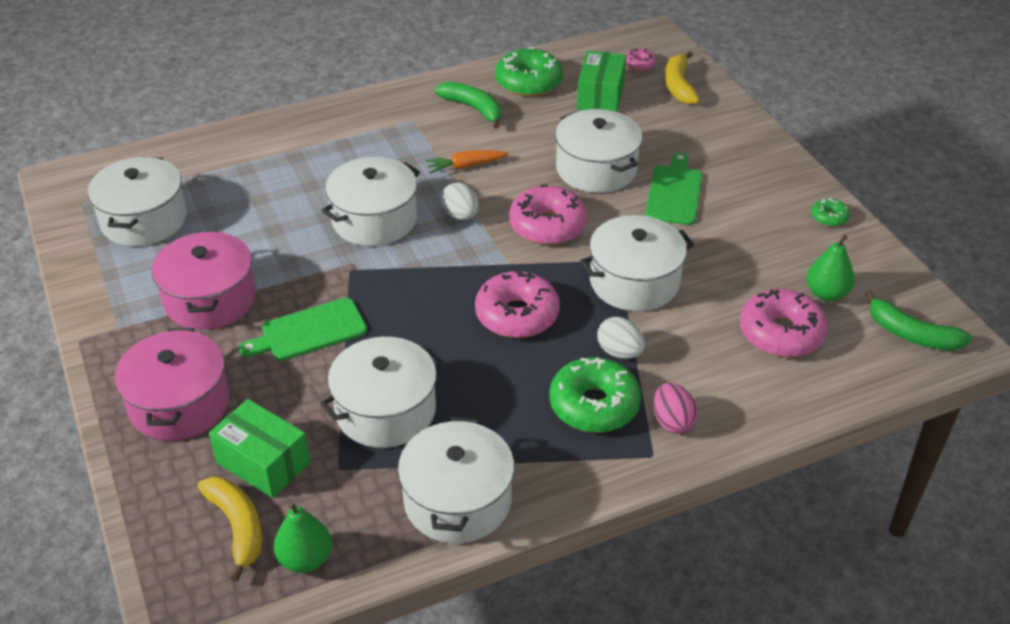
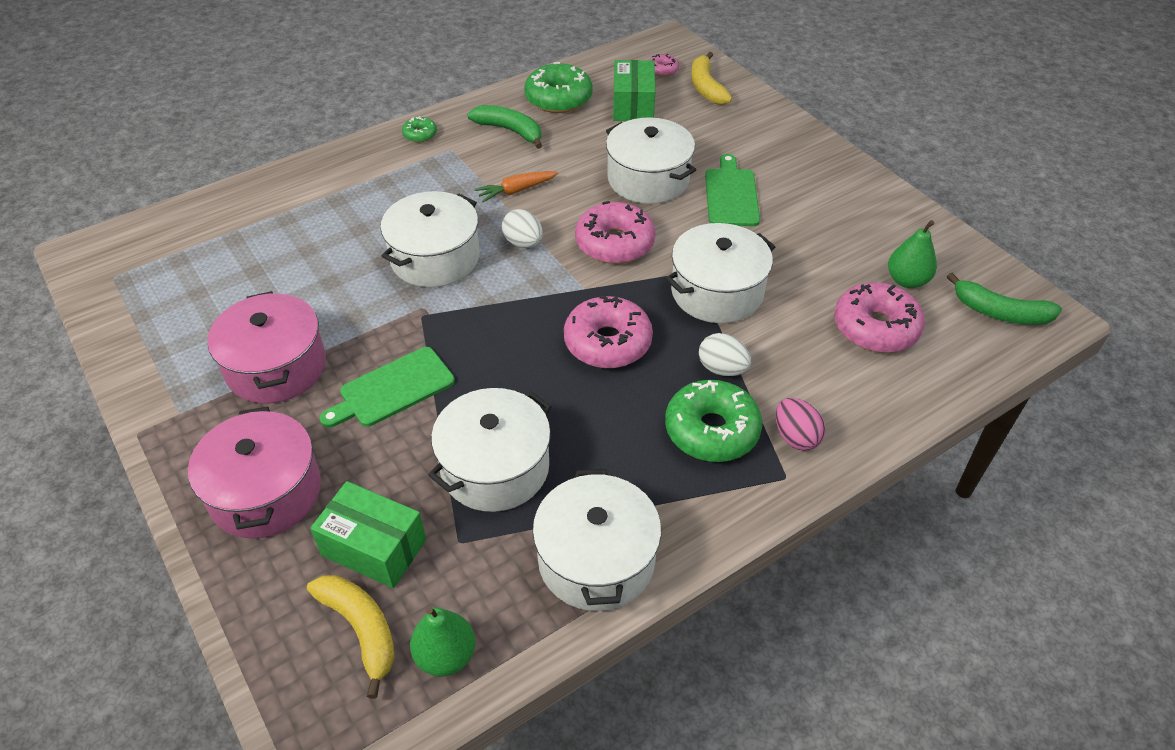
camera: 10 degrees left, 5 degrees up
white pot [88,157,187,246] -> none
green donut [811,198,850,227] -> green donut moved to [402,116,437,142]

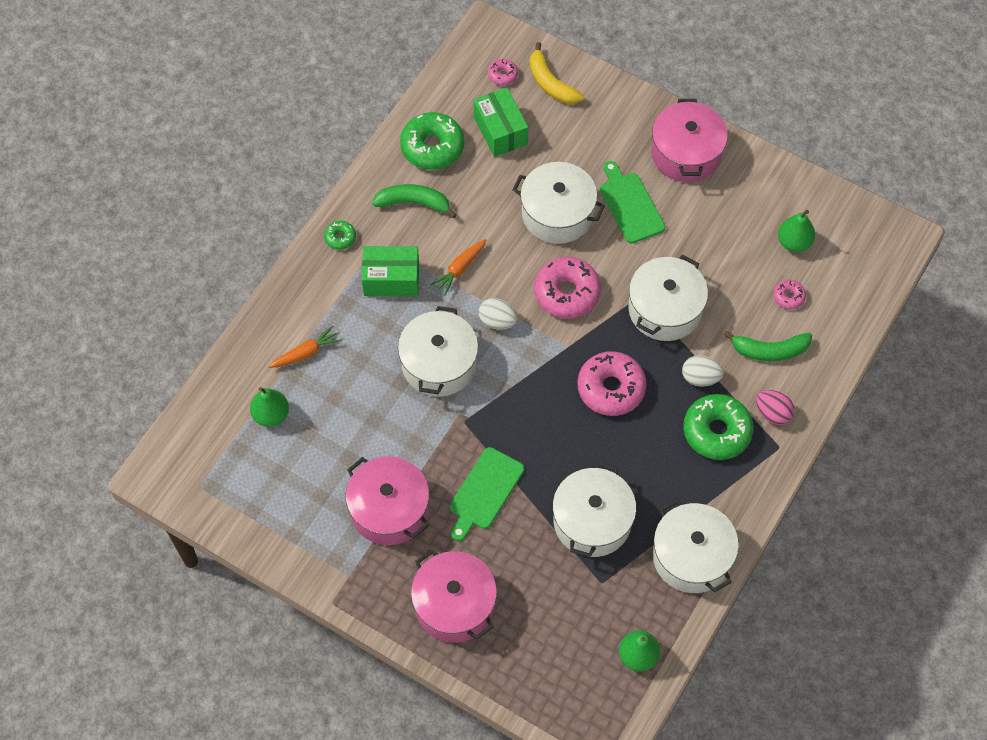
camera: 25 degrees left, 15 degrees up
yellow banana [307,575,395,699] -> none
green box [310,481,426,588] -> green box moved to [362,246,419,296]
pink donut [834,282,925,353] -> pink donut [773,279,806,309], size x0.49
green banana [947,273,1062,325] -> green banana moved to [723,331,812,361]
none -> green pear [250,387,289,427]
none -> orange carrot [268,325,342,368]
none -> pink pot [651,99,728,182]

